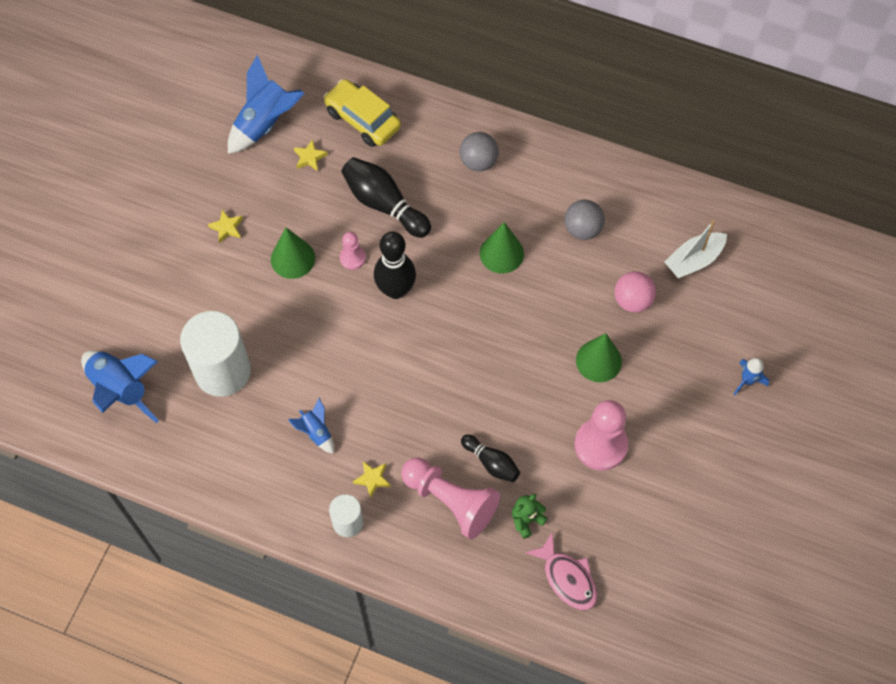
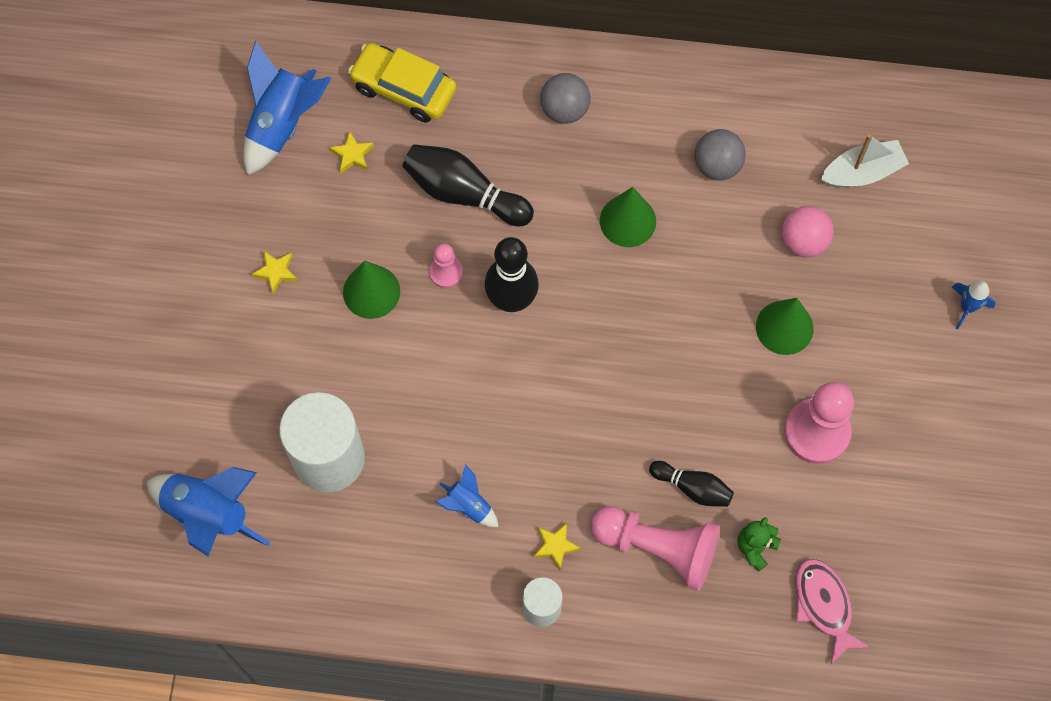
camera: 15 degrees left, 5 degrees up
pink fish [525,533,597,610] -> pink fish turned 150 degrees counterclockwise [795,559,871,664]
white boat [665,220,727,278] -> white boat turned 150 degrees counterclockwise [820,134,909,187]

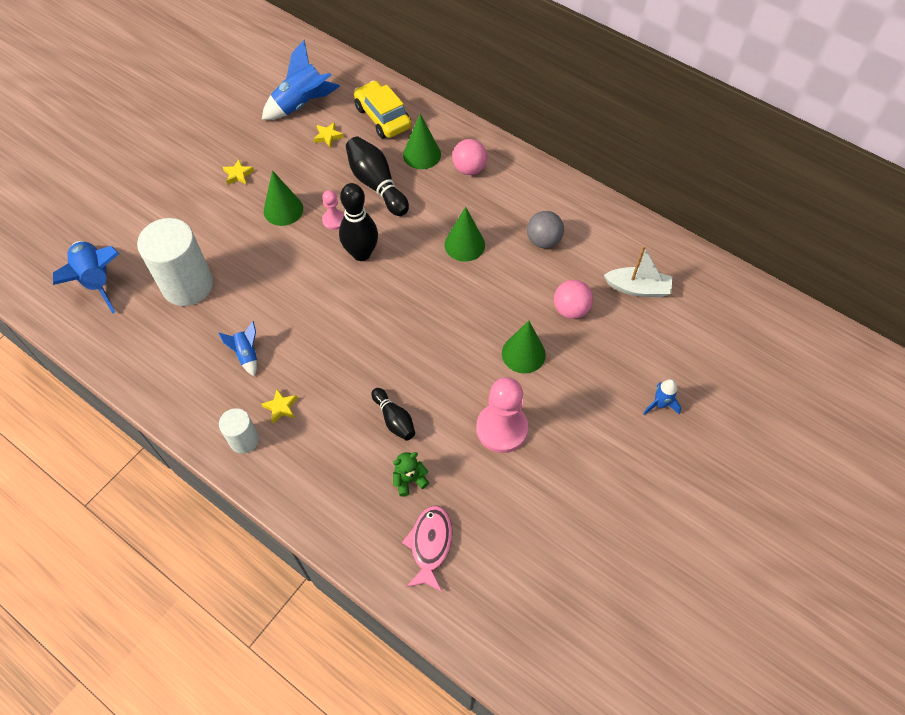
camera: 30 degrees right, 10 degrees down
grey ball [540,73,591,124] -> pink ball [452,139,487,175]
pink pawn [590,506,720,591] -> none
none -> green cone [403,114,441,169]

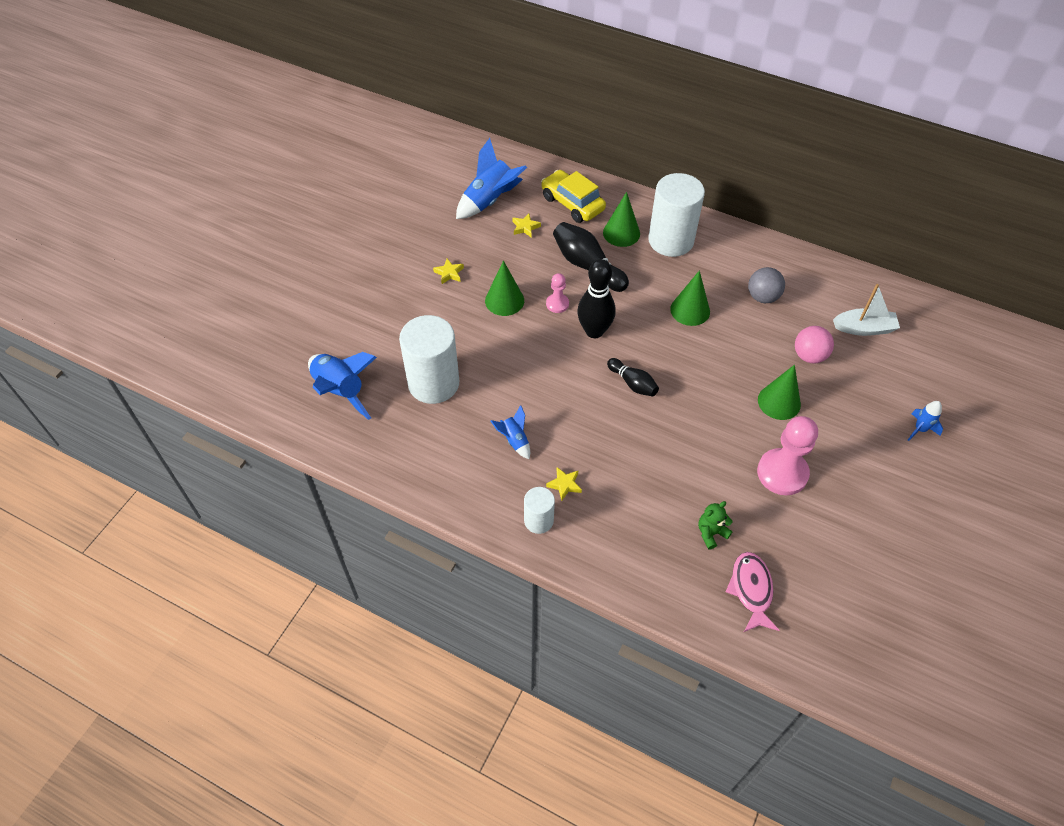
camera: 10 degrees left, 5 degrees down
black bowling pin [371,388,415,441] -> black bowling pin moved to [607,358,659,396]
pink ball [452,139,487,175] -> white cylinder [648,173,705,257]

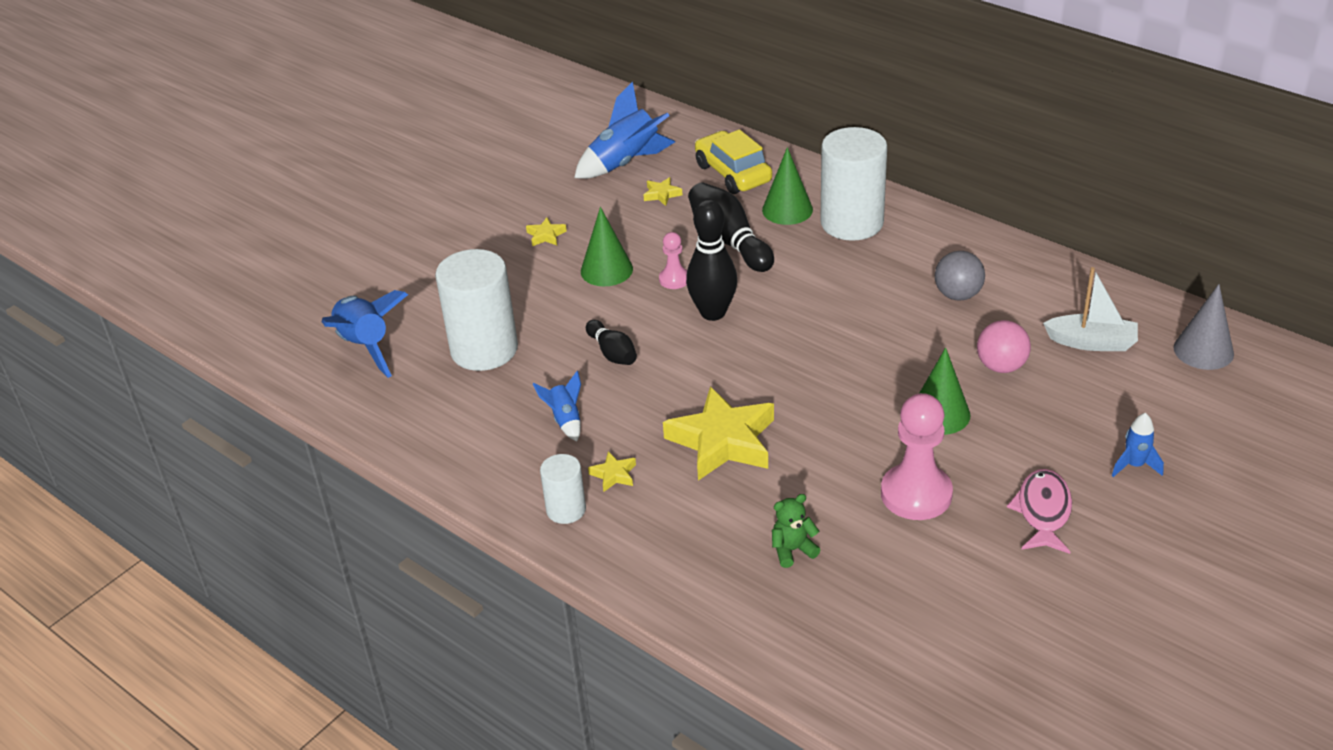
camera: 15 degrees right, 15 degrees down
black bowling pin [607,358,659,396] -> black bowling pin moved to [586,320,637,365]
green cone [670,270,710,326] -> none
pink fish [726,552,780,632] -> pink fish moved to [1007,469,1072,554]
none -> yellow star [663,386,774,481]
none -> grey cone [1173,284,1234,370]

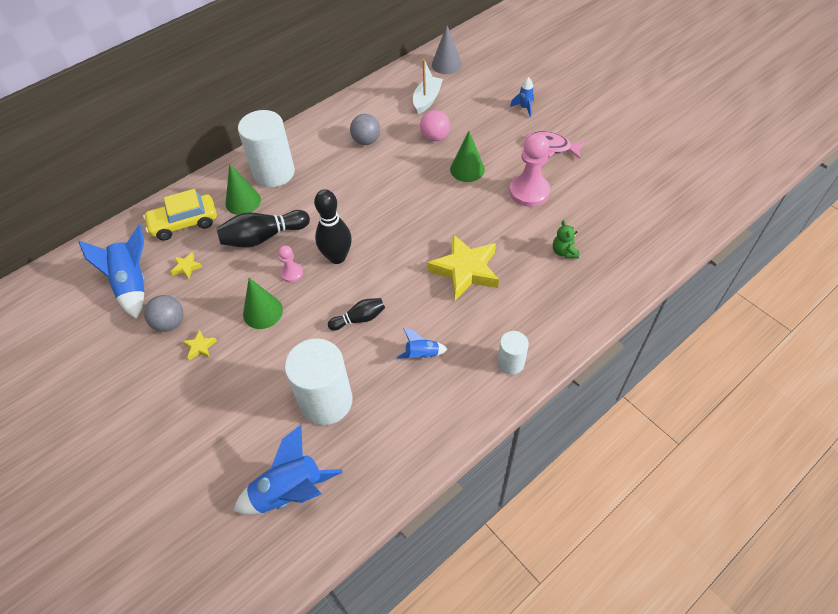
camera: 80 degrees left, 15 degrees up
yellow star [588,451,636,492] -> none
none -> grey ball [144,295,183,332]

